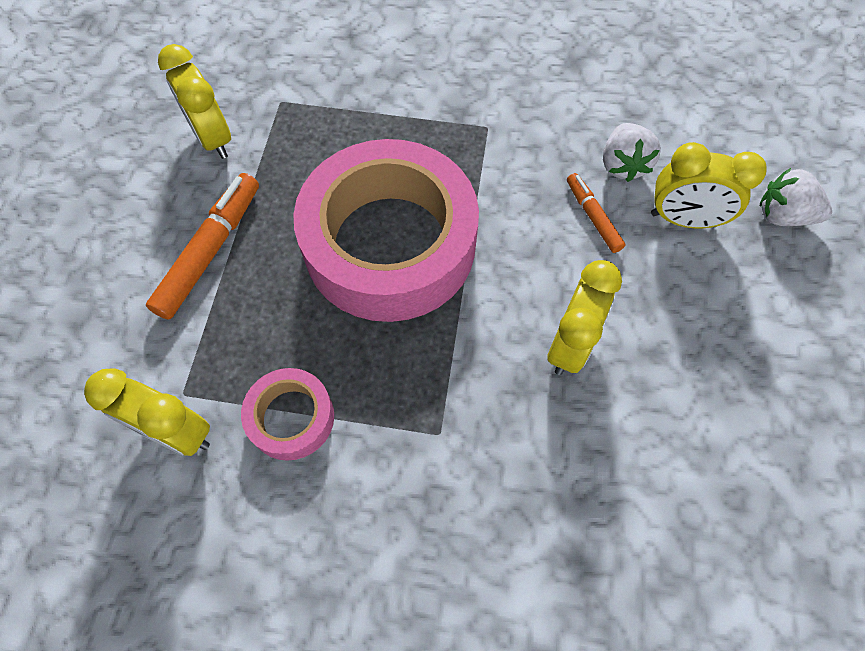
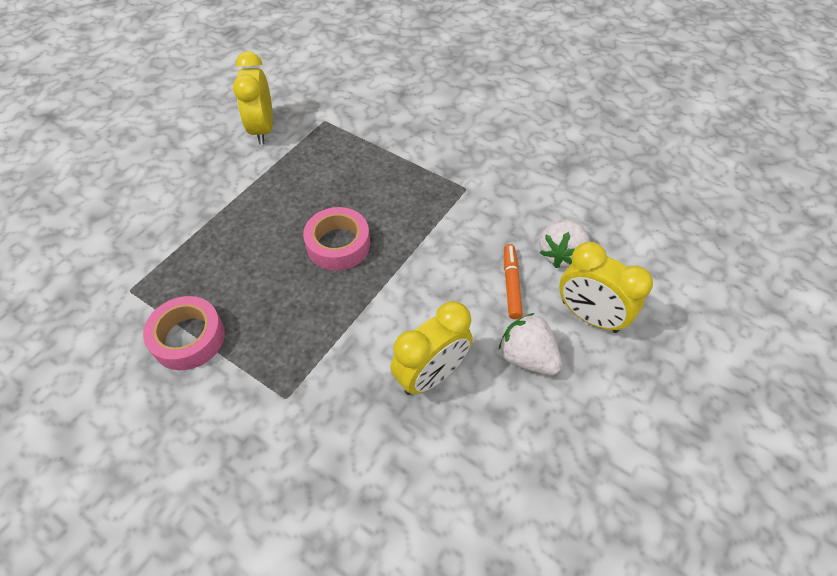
camera: 25 degrees right, 10 degrees down
yellow clock [84,368,210,456] -> none
orange marker [146,173,259,320] -> none
pink tape [293,139,479,322] -> pink tape [303,207,370,271], size x0.44
white strawberry [760,168,832,226] -> white strawberry moved to [499,313,562,375]

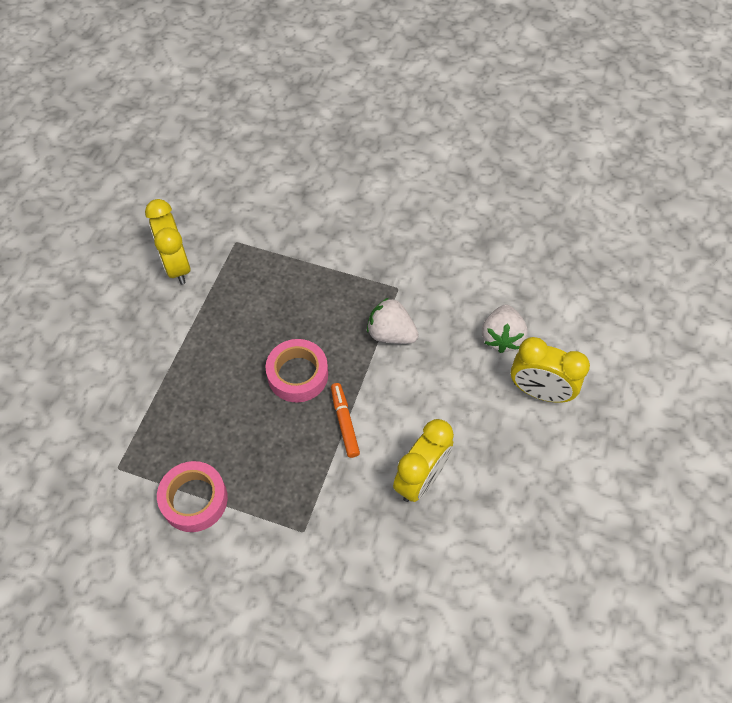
camera: 15 degrees left, 5 degrees up
white strawberry [499,313,562,375] -> white strawberry moved to [367,298,419,344]
orange marker [504,244,523,319] -> orange marker moved to [331,383,360,458]

